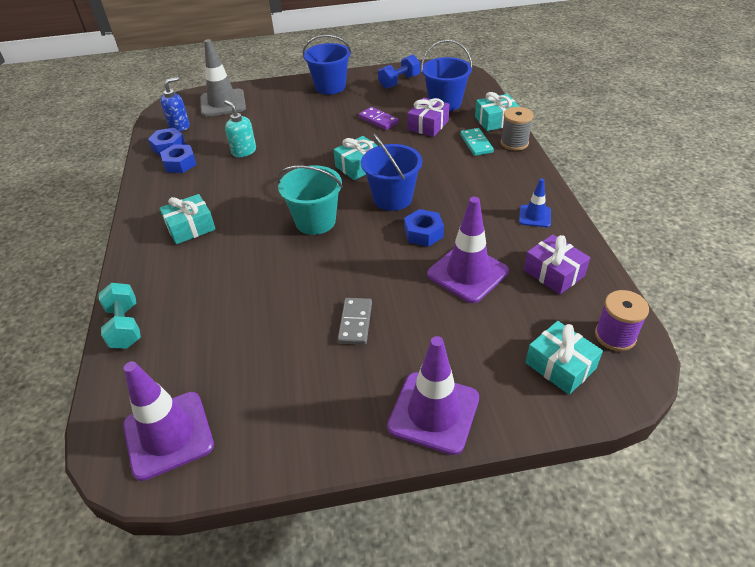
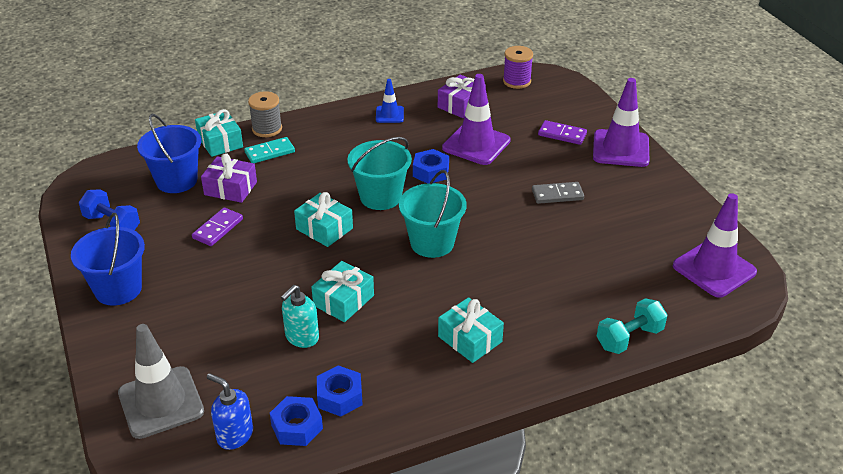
camera: 105 degrees left, 5 degrees down
blue bucket [361,133,422,211] -> turquoise bucket [348,137,412,210]
turquoise gift [525,321,603,395] -> turquoise gift moved to [311,261,374,322]
none -> purple domino [538,120,587,145]

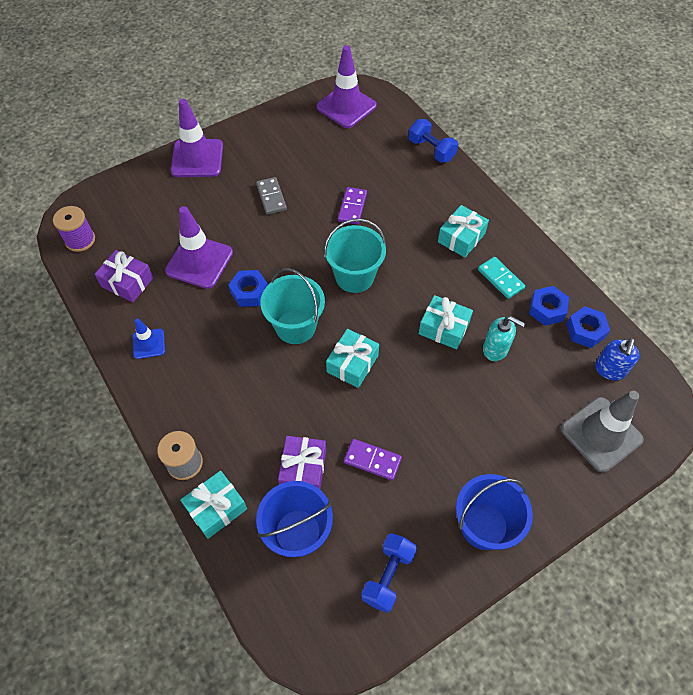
camera: 100 degrees left, 20 degrees up
turquoise domino [244,137,295,163] -> turquoise domino moved to [478,257,525,299]
purple domino [538,120,587,145] -> purple domino moved to [338,187,367,225]
turquoise dumbbell [597,298,667,354] -> blue dumbbell [409,119,458,163]

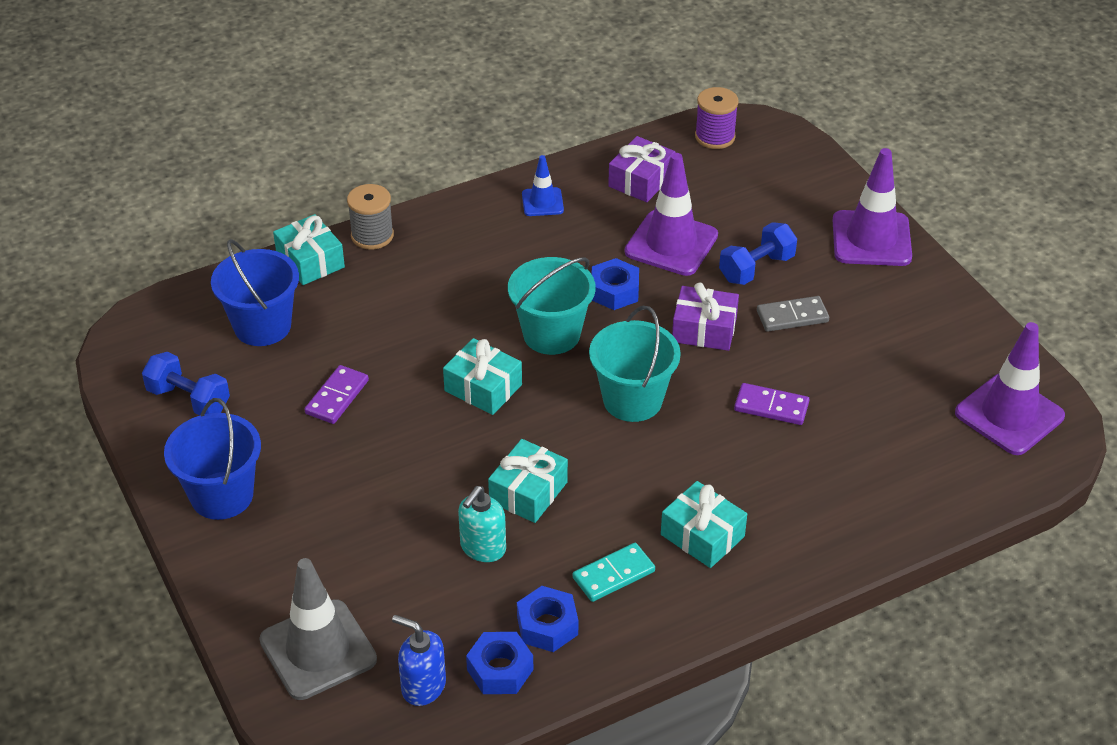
camera: 95 degrees right, 15 degrees down
purple gift [278,436,326,489] -> purple gift moved to [672,282,739,351]
blue dumbbell [409,119,458,163] -> blue dumbbell moved to [719,222,797,285]

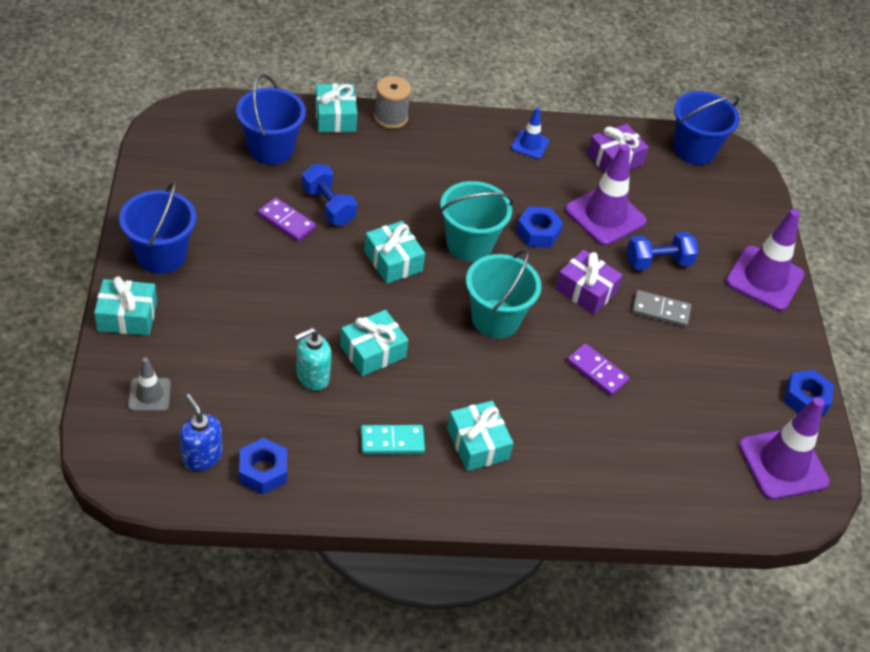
camera: 20 degrees right, 5 degrees up
blue dumbbell [142,352,230,415] -> blue dumbbell moved to [302,164,357,226]
grey traffic cone [259,558,377,700] -> grey traffic cone [128,357,171,411], size x0.53
purple domino [304,365,369,424] -> purple domino turned 75 degrees clockwise [258,198,316,242]
blue nut [517,586,578,652] -> blue nut moved to [784,370,834,415]
purple spool [695,87,739,149] -> blue bucket [673,91,740,165]
none -> turquoise gift [94,276,157,336]

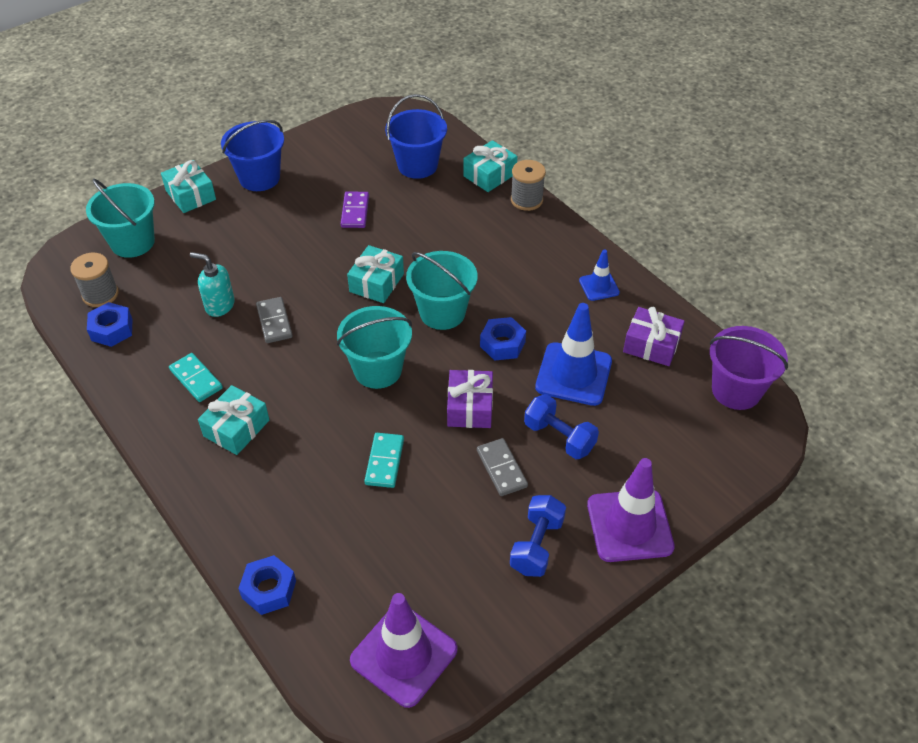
camera: 60 degrees right, 0 degrees up
grey traffic cone [128,357,171,411] -> turquoise bucket [86,179,155,258]
blue soap dispenser [180,394,223,471] -> grey spool [70,253,119,307]
blue dumbbell [302,164,357,226] -> blue dumbbell moved to [510,495,566,577]
turquoise gift [340,310,408,376] -> grey domino [256,297,293,343]
purple traffic cone [565,144,647,246] -> blue traffic cone [535,303,612,406]
purple domino [567,344,629,396] -> turquoise domino [364,433,404,488]
blue bucket [673,91,740,165] -> purple bucket [710,326,788,410]
blue nut [784,370,834,415] -> blue nut moved to [238,555,296,615]

